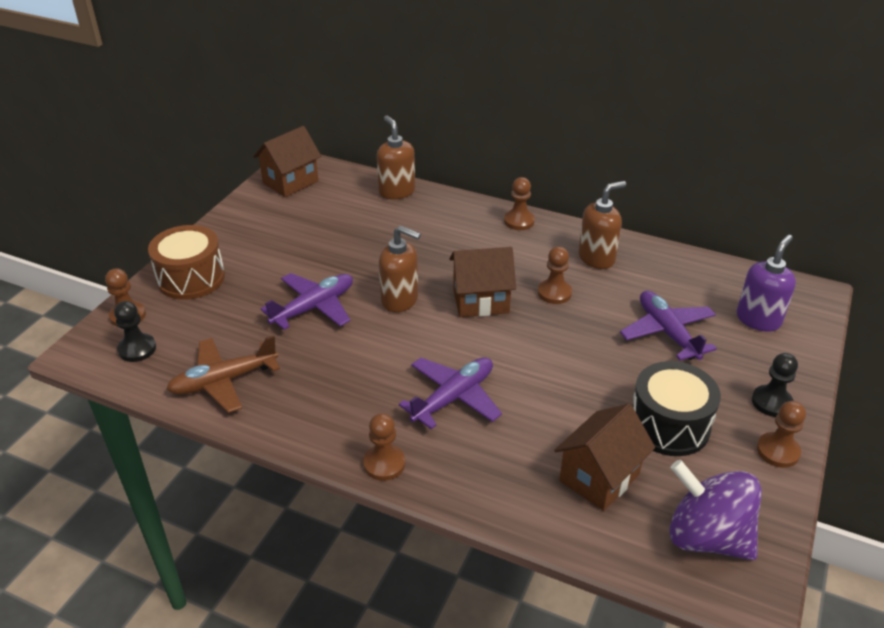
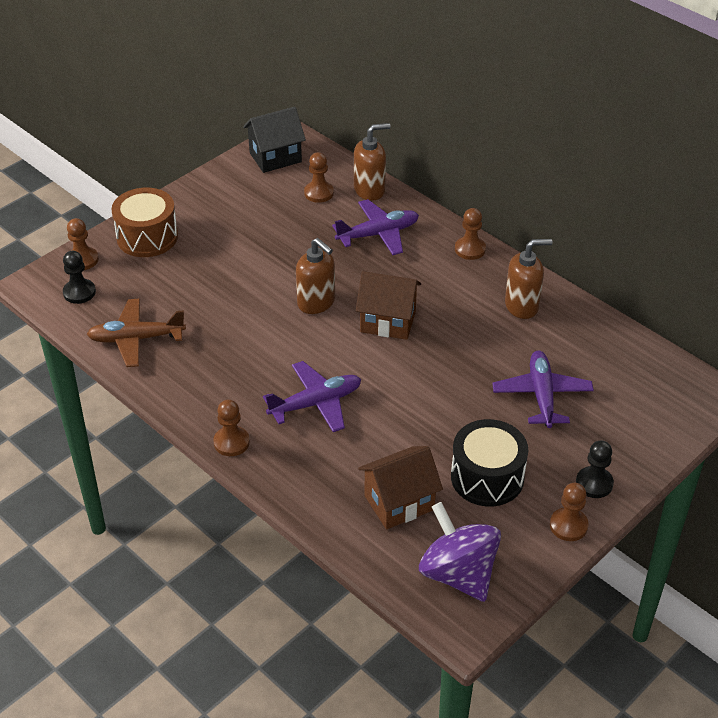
camera: 20 degrees right, 5 degrees up
brown house [253,126,321,197] -> black house [243,107,306,173]
purple plane [261,273,353,330] -> purple plane moved to [332,199,419,255]
brown soap dispenser [377,115,415,199] -> brown soap dispenser turned 75 degrees clockwise [354,123,391,201]
brown pawn [538,246,572,304] -> brown pawn moved to [304,152,334,203]
purple soap dispenser [737,235,796,331] -> none

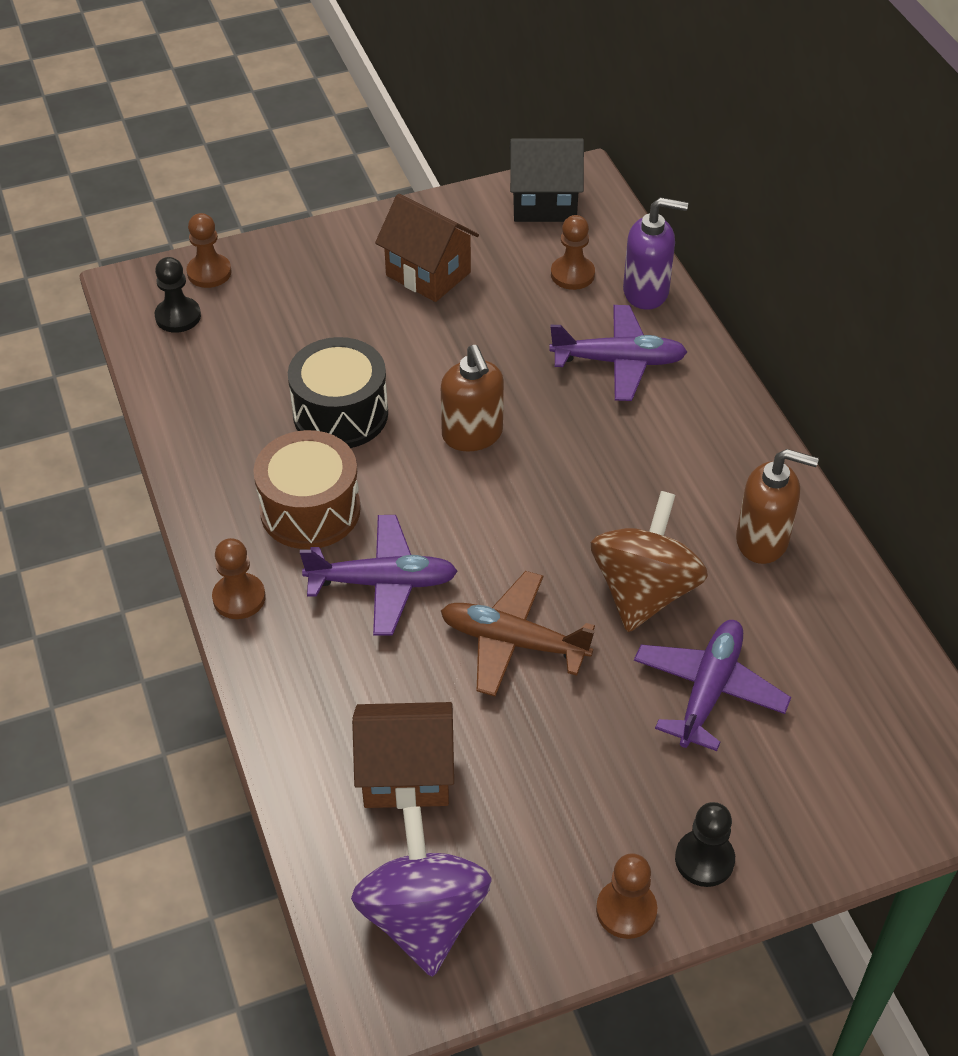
camera: 25 degrees right, 5 degrees up
brown plane [87,299,186,367] -> brown plane moved to [441,571,595,697]
brown drum [112,188,178,257] -> brown drum moved to [253,430,361,549]
brown soap dispenser [354,123,391,201] -> purple soap dispenser [623,197,688,310]
brown house [356,271,421,340] -> brown house moved to [375,194,479,302]
black drum [451,419,528,507] -> black drum moved to [288,337,388,448]
brown pawn [455,208,486,260] -> none
none -> brown spinning top [591,491,708,632]

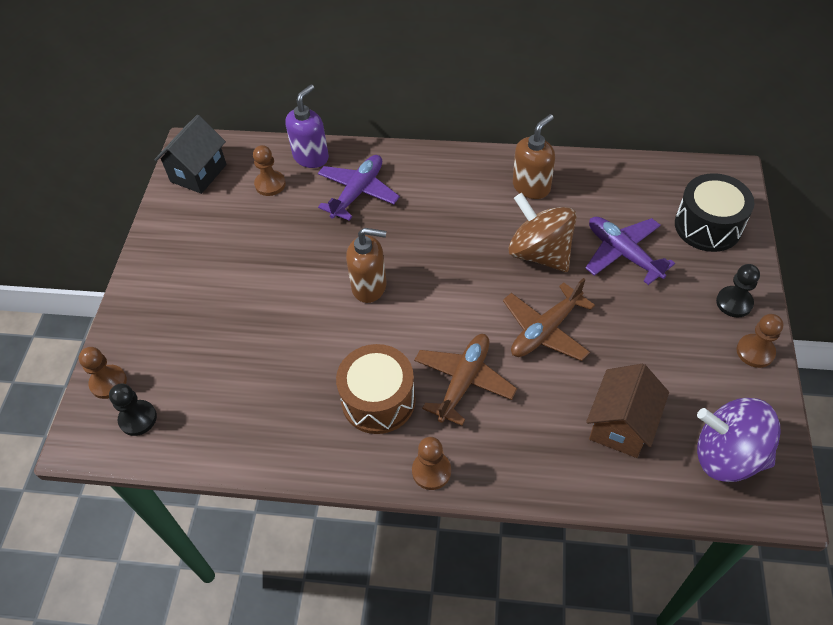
camera: 60 degrees left, 5 degrees up
black drum [288,337,388,448] -> black drum moved to [675,173,754,252]
purple plane [300,515,458,636] -> brown plane [414,334,517,426]
brown house [375,194,479,302] -> none

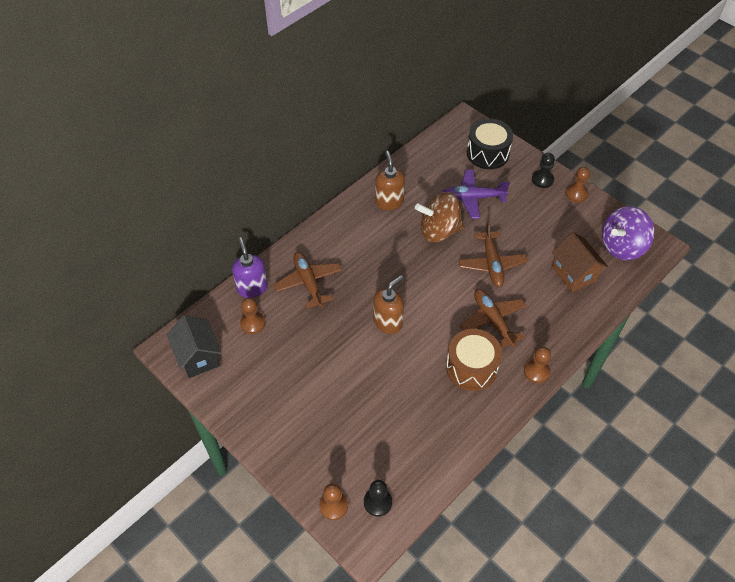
camera: 55 degrees left, 0 degrees up
purple plane [318,155,400,221] -> brown plane [273,252,342,308]

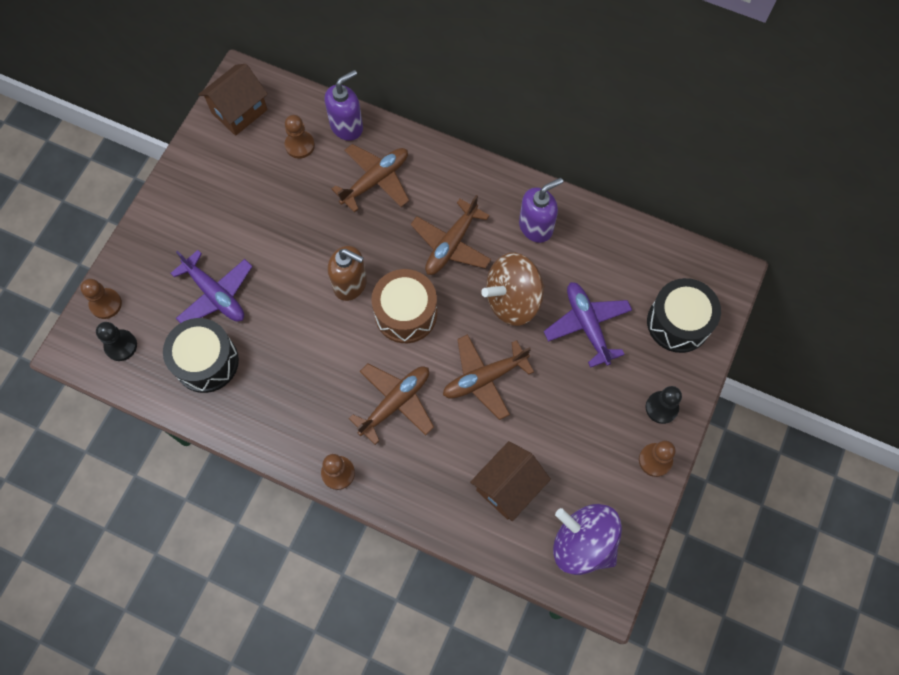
camera: 70 degrees right, 15 degrees up
black house [167,315,222,378] -> brown house [198,64,268,136]
brown soap dispenser [375,151,405,210] -> purple soap dispenser [519,178,563,243]
brown spinning top [415,192,465,242] -> brown spinning top turned 90 degrees counterclockwise [481,253,545,326]
brown drum [446,329,502,391] -> brown drum moved to [371,269,437,343]
none -> black drum [163,318,239,393]
none -> purple plane [171,250,253,323]
none -> brown plane [411,195,492,275]

